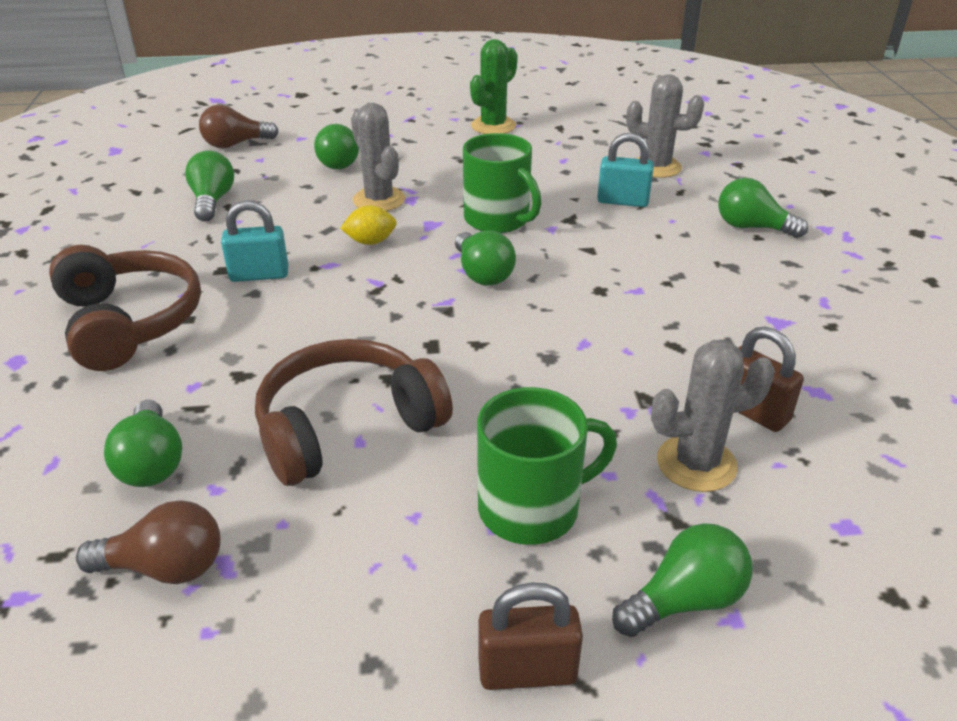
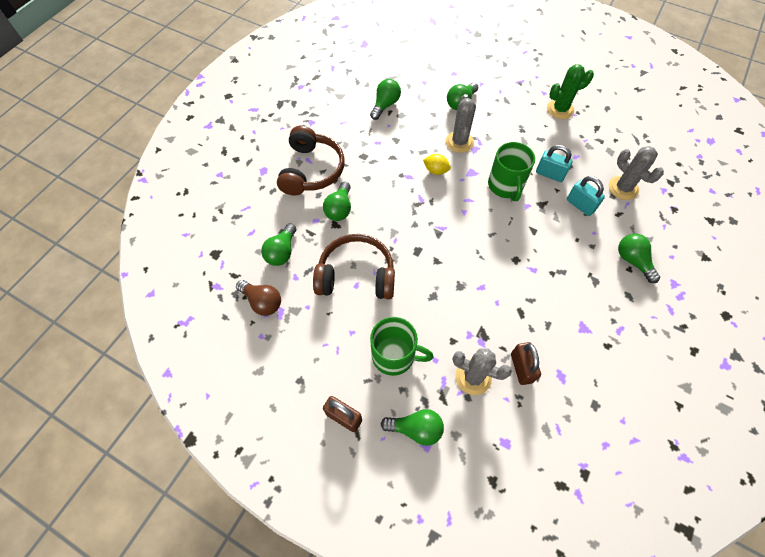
camera: 35 degrees right, 25 degrees up
brown light bulb [199,105,279,148] -> none
turquoise padlock [221,201,288,282] -> turquoise padlock moved to [536,145,573,182]
green light bulb [455,230,516,286] -> green light bulb moved to [323,182,351,221]

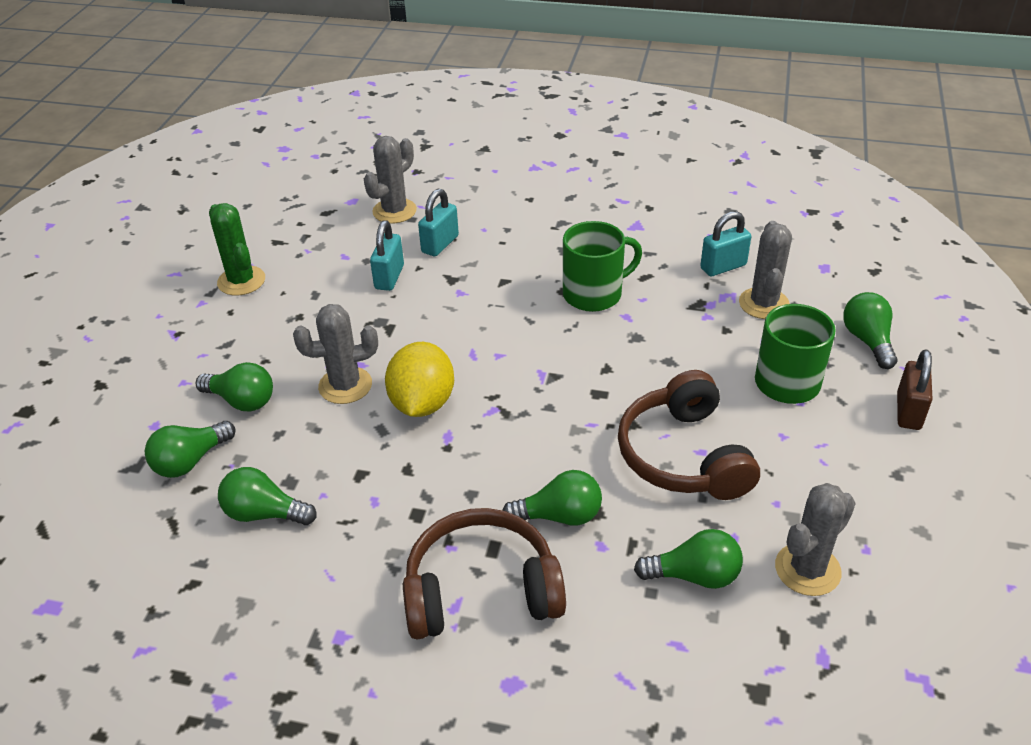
camera: 105 degrees left, 20 degrees down
brown light bulb [236,280,281,316] -> grey cactus [775,483,856,596]
yellow lemon [423,154,451,175] -> yellow lemon [385,342,454,417], size x1.81
green mug [488,142,535,201] -> green mug moved to [563,221,642,312]
brown padlock [511,342,541,385] -> turquoise padlock [700,211,751,277]
green light bulb [618,233,660,283] -> green light bulb moved to [145,421,236,478]

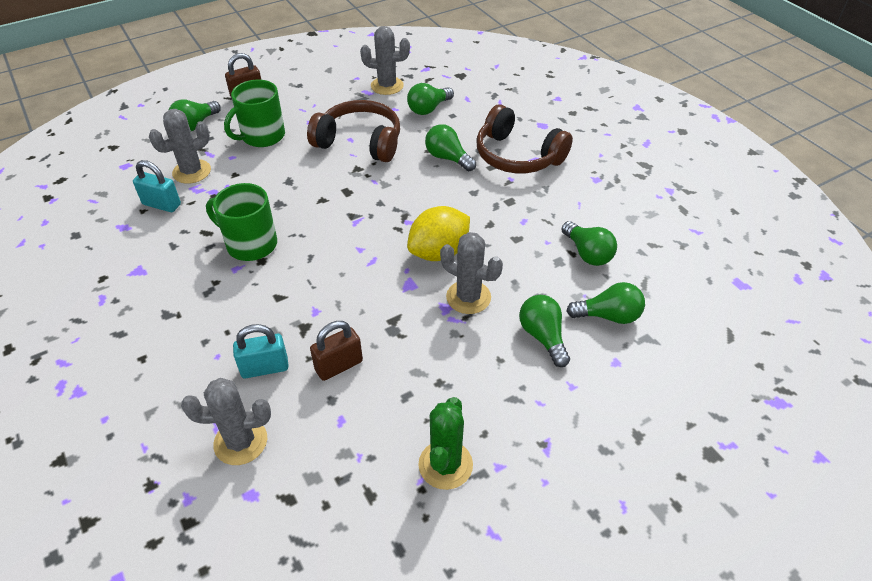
camera: 135 degrees left, 5 degrees up
turquoise padlock [370,220,404,291] -> brown padlock [310,321,363,381]
brown headphones [618,370,760,500] -> brown headphones turned 105 degrees counterclockwise [307,100,400,162]
green light bulb [634,529,743,589] -> green light bulb turned 90 degrees counterclockwise [407,83,454,115]

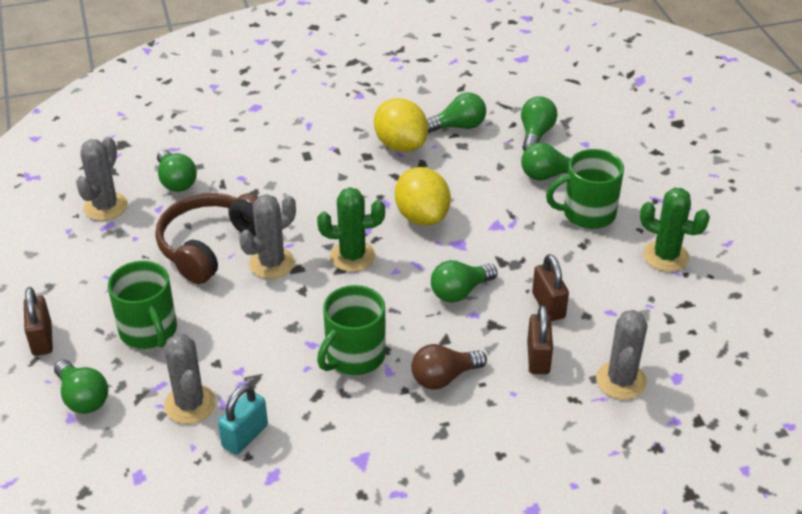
camera: 75 degrees left, 5 degrees down
turquoise padlock [233,324,289,378] -> brown padlock [527,305,553,374]
green light bulb [425,124,476,171] -> green light bulb moved to [431,260,497,303]
grey cactus [440,232,503,314] -> grey cactus moved to [239,194,296,279]
brown headphones [476,104,573,173] -> none
none -> green cactus [317,187,385,272]
none -> yellow lemon [374,98,428,152]
none -> brown light bulb [411,344,487,390]
none -> green mug [546,149,624,229]

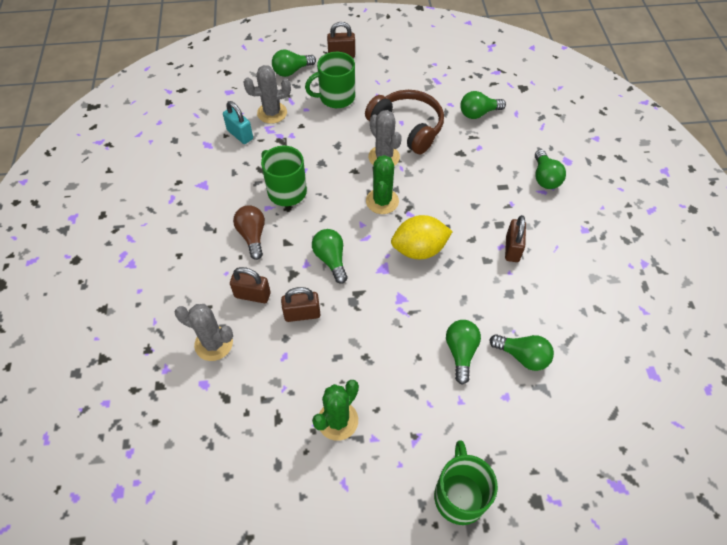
camera: 100 degrees right, 15 degrees up
grey cactus [77,137,128,221] -> none
yellow lemon [374,98,428,152] -> brown padlock [505,215,526,262]
green light bulb [427,93,486,133] -> green light bulb moved to [535,150,566,189]
green mug [546,149,624,229] -> green mug moved to [434,440,498,525]

